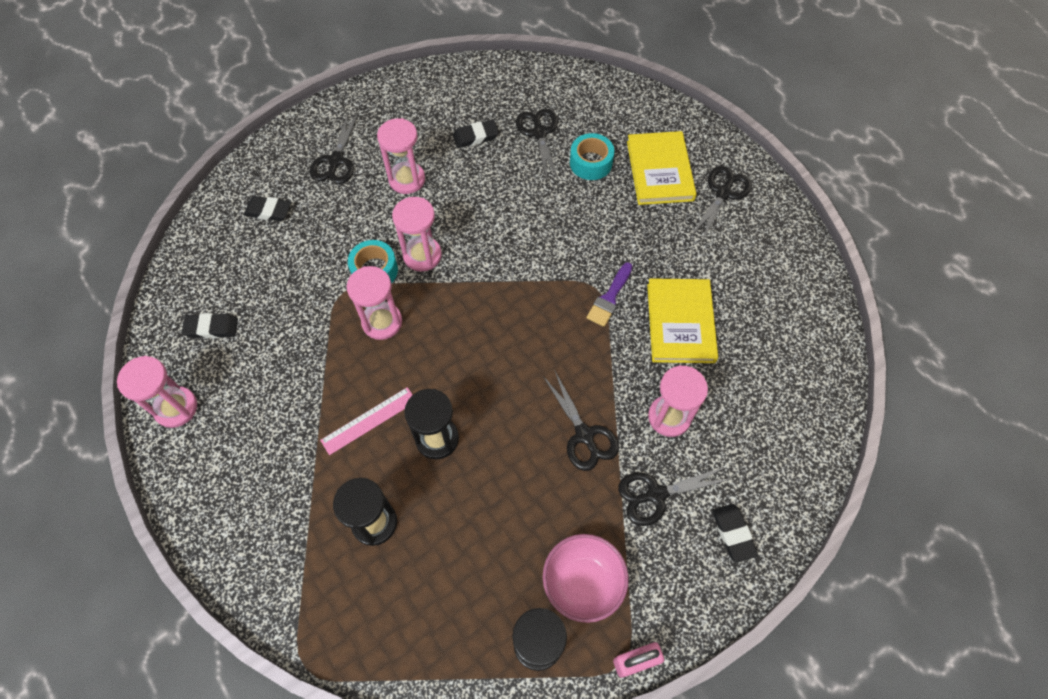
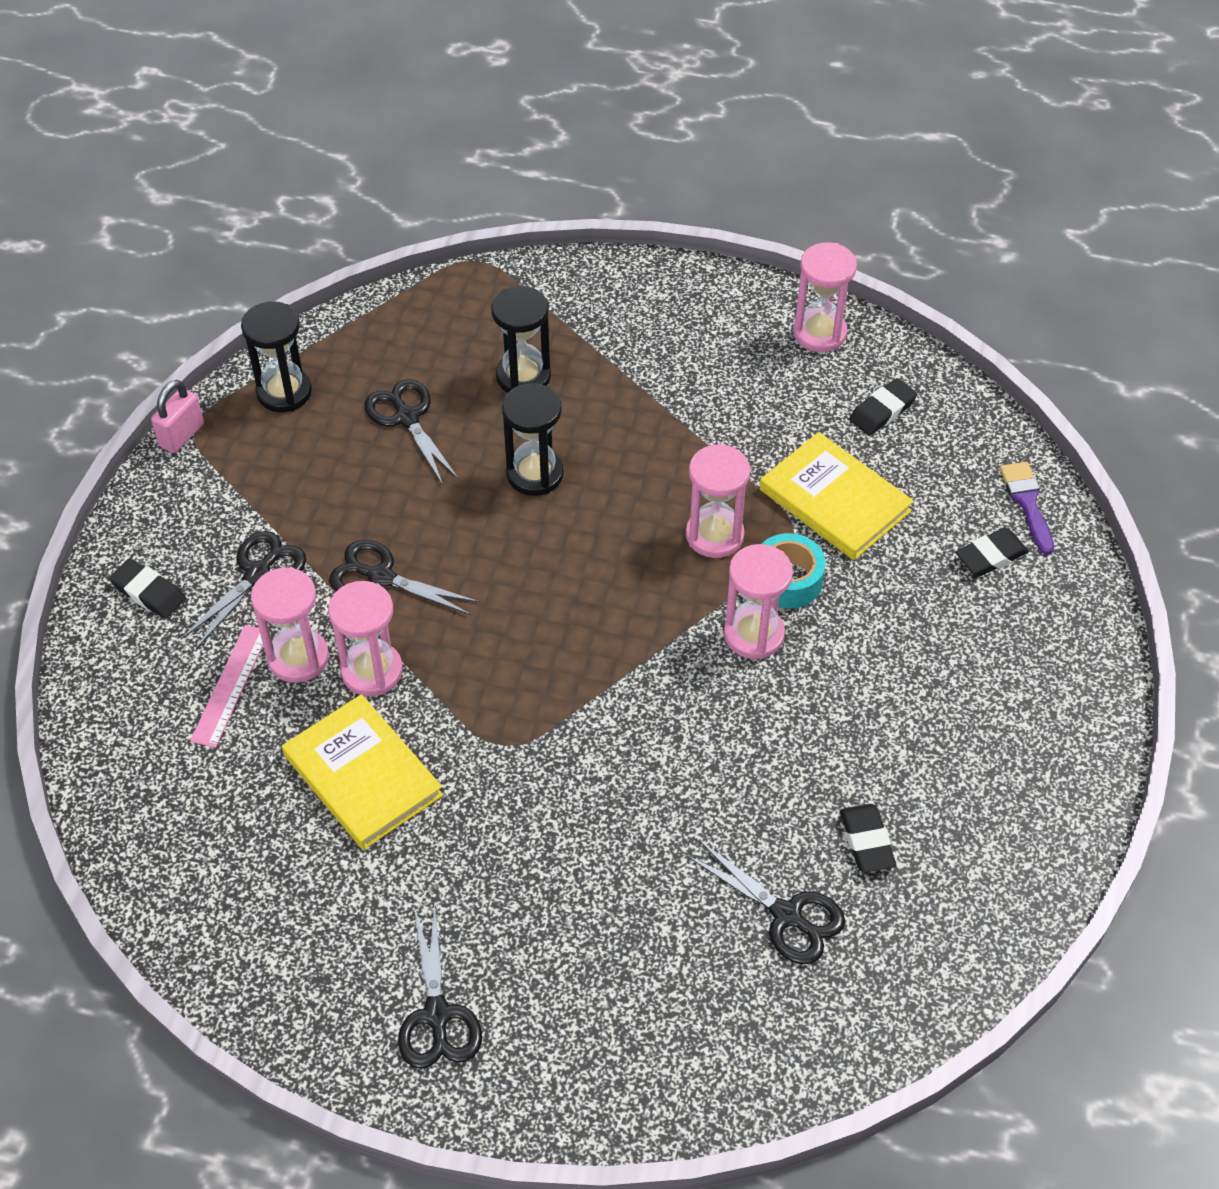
camera: 140 degrees right, 10 degrees down
black scissors [310,112,359,184] -> black scissors moved to [365,379,459,485]
pink ruler [320,387,413,455] -> pink ruler moved to [190,625,270,748]
pink hourglass [377,118,425,194] -> pink hourglass moved to [328,581,403,696]
black eraser [453,120,499,148] -> black eraser turned 45 degrees counterclockwise [840,804,896,873]
pink bowl [543,534,629,623] -> none
turquoise tape [570,133,614,180] -> none
purple brush [586,262,632,327] -> purple brush moved to [1000,462,1054,555]
yellow book [627,131,697,205] -> yellow book moved to [760,432,914,560]

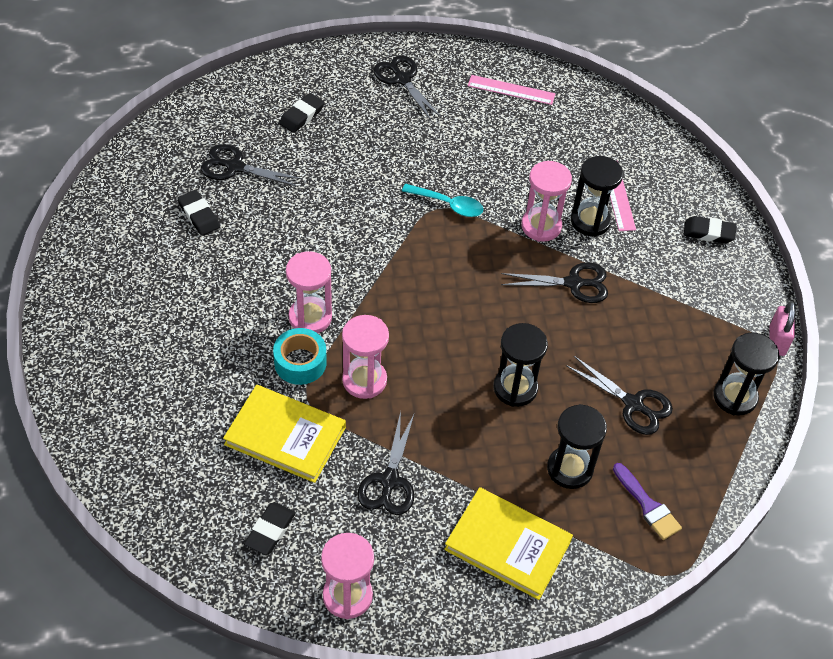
camera: 155 degrees right, 0 degrees up
black scissors [181,531,306,649] -> black scissors moved to [357,411,415,515]
pink hourglass [251,567,329,683] -> black hourglass [571,156,623,237]
yellow book [282,694,443,850] -> yellow book moved to [444,487,573,600]
black eraser [955,528,1029,577] -> black eraser moved to [279,93,324,133]
purple brush [1000,462,1054,555] -> purple brush moved to [613,463,682,540]
none -> turquoise spoon [402,184,483,217]
none -> pink ruler [468,75,555,105]

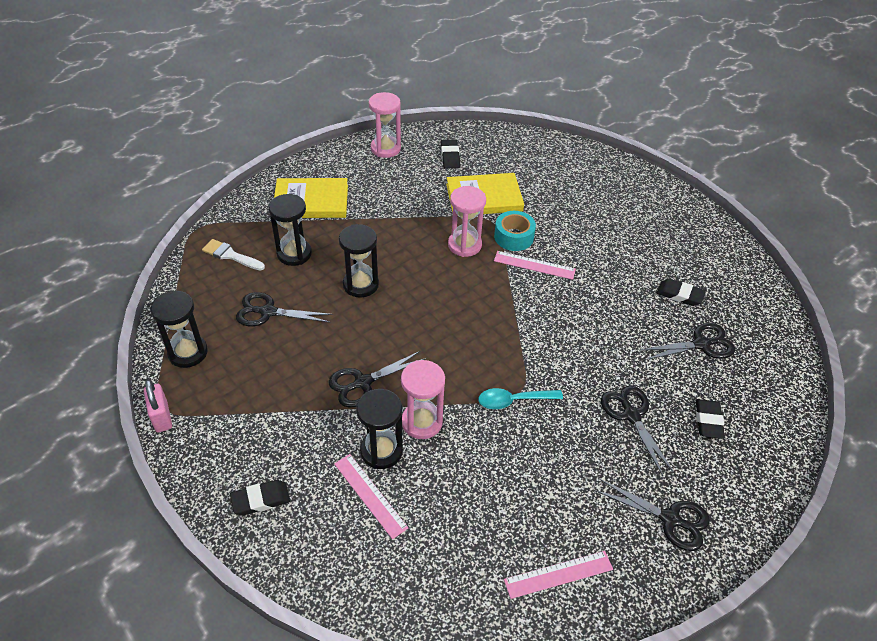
camera: 150 degrees right, 5 degrees down
pink hourglass [286,251,332,333] -> pink ruler [494,251,576,280]
black scissors [357,411,415,515] -> black scissors moved to [601,386,674,476]
purple brush [613,463,682,540] -> white brush [202,239,265,271]

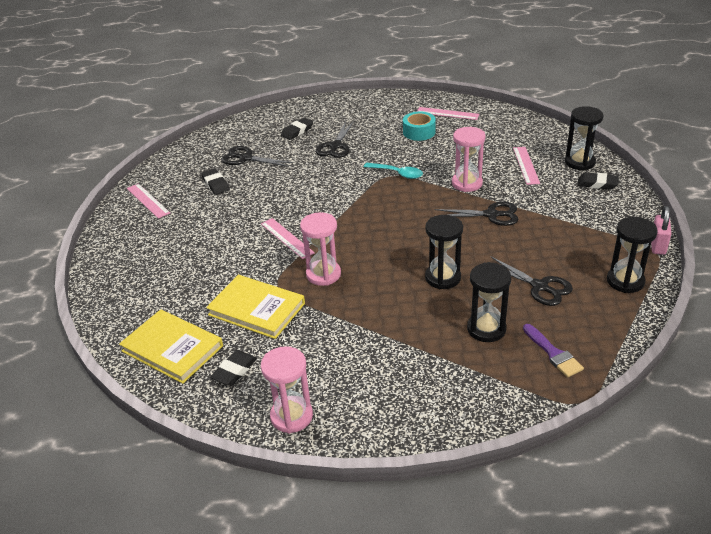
camera: 140 degrees left, 10 degrees down
white brush [202,239,265,271] -> purple brush [523,324,584,377]
yellow book [274,178,348,218] -> yellow book moved to [119,309,223,384]
black hourglass [356,389,403,469] -> black hourglass moved to [565,106,603,170]
turquoise tape [494,211,536,251] -> turquoise tape moved to [403,111,436,141]
black scissors [594,479,710,551] -> none
none -> pink ruler [127,183,170,219]

